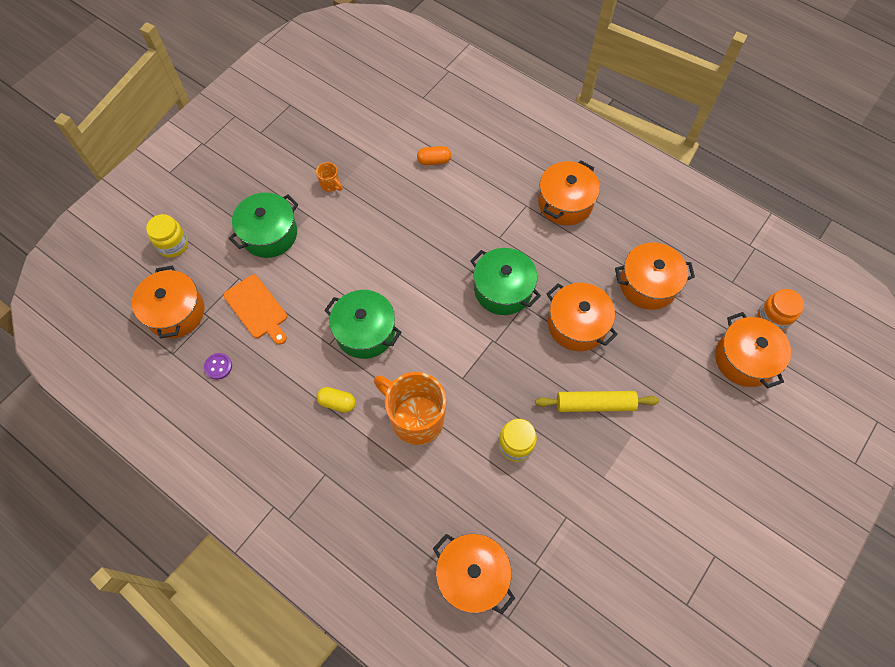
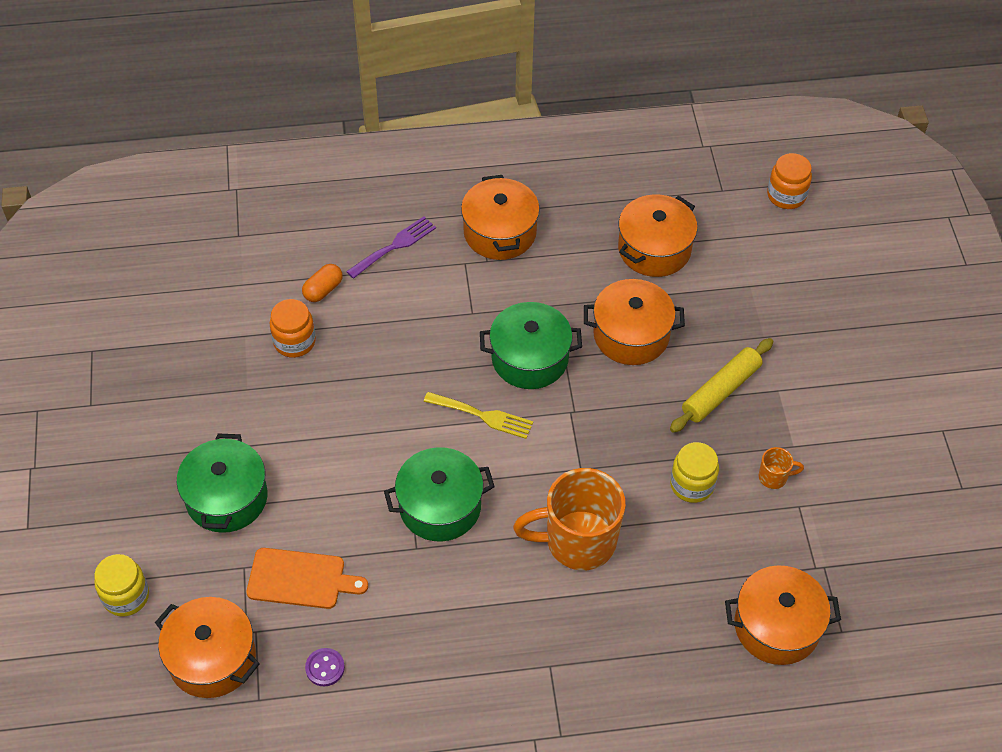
camera: 45 degrees left, 10 degrees down
orange mug [316,162,343,192] -> orange mug moved to [759,447,804,489]
yellow capsule [316,387,356,413] -> none
orange pot [715,312,791,388] -> none
none -> orange jar [270,299,316,358]
none -> purple fork [346,216,436,279]
none -> yellow fork [424,392,533,439]

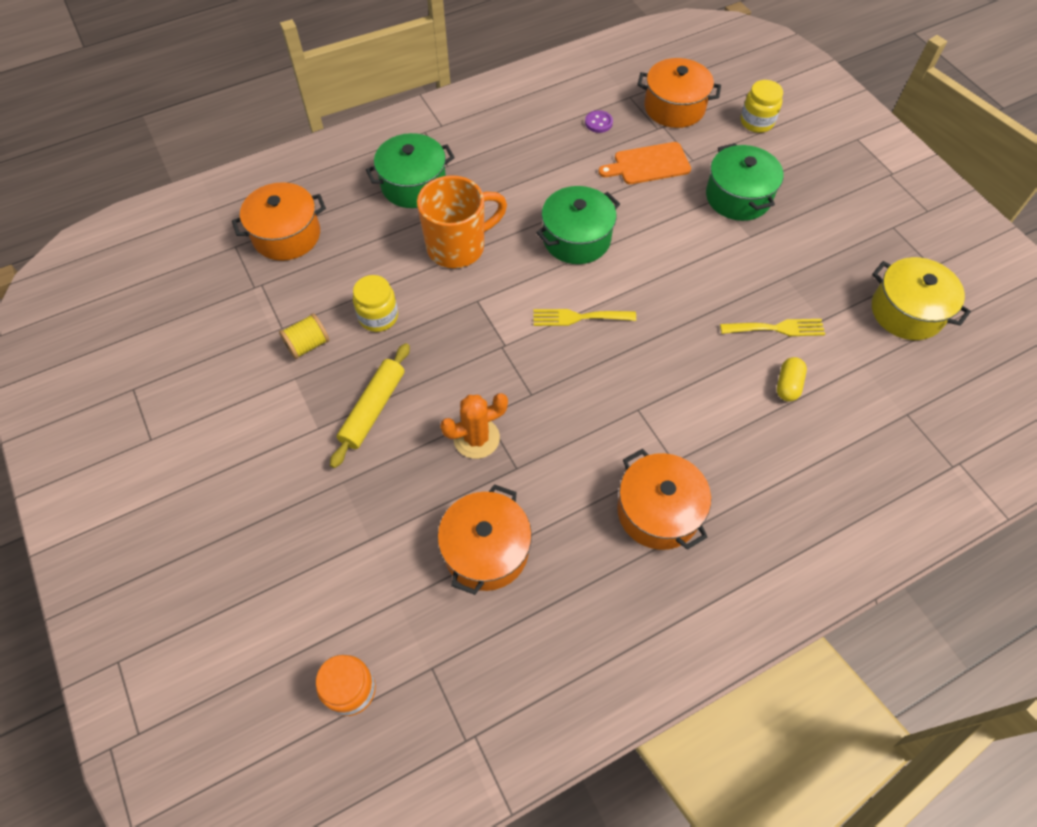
camera: 160 degrees right, 5 degrees up
orange jar [270,299,316,358] -> yellow fork [720,319,825,336]
orange capsule [302,264,343,302] -> yellow capsule [777,357,807,402]
purple fork [346,216,436,279] -> none
green pot [480,302,582,389] -> green pot moved to [366,133,455,208]
orange pot [584,279,685,365] -> orange cactus [440,393,508,459]
orange mug [759,447,804,489] -> yellow spool [279,313,330,359]
none -> yellow pot [872,257,971,340]

